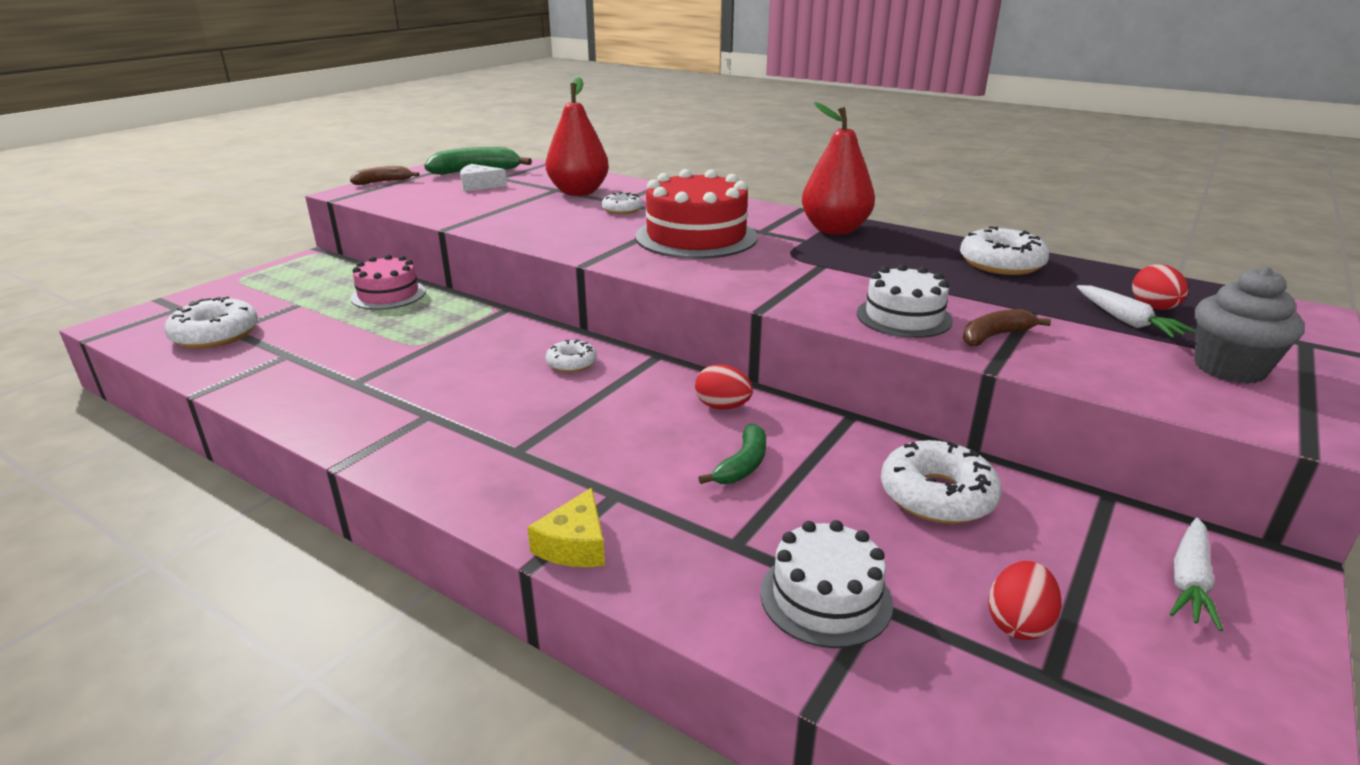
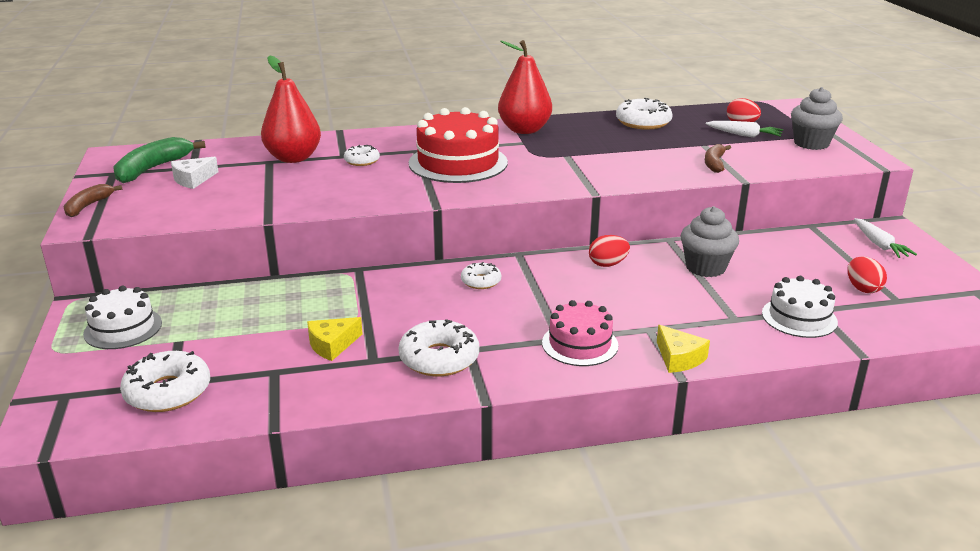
camera: 45 degrees left, 0 degrees up
pink cake [351,254,426,310] -> pink cake moved to [542,300,618,366]
green banana [698,423,766,484] -> none
white cake [857,264,953,338] -> white cake moved to [83,286,162,349]
white donut [881,440,1001,524] -> white donut moved to [399,319,479,376]
none -> yellow cheese [307,317,363,361]
none -> grey cupcake [680,206,739,277]

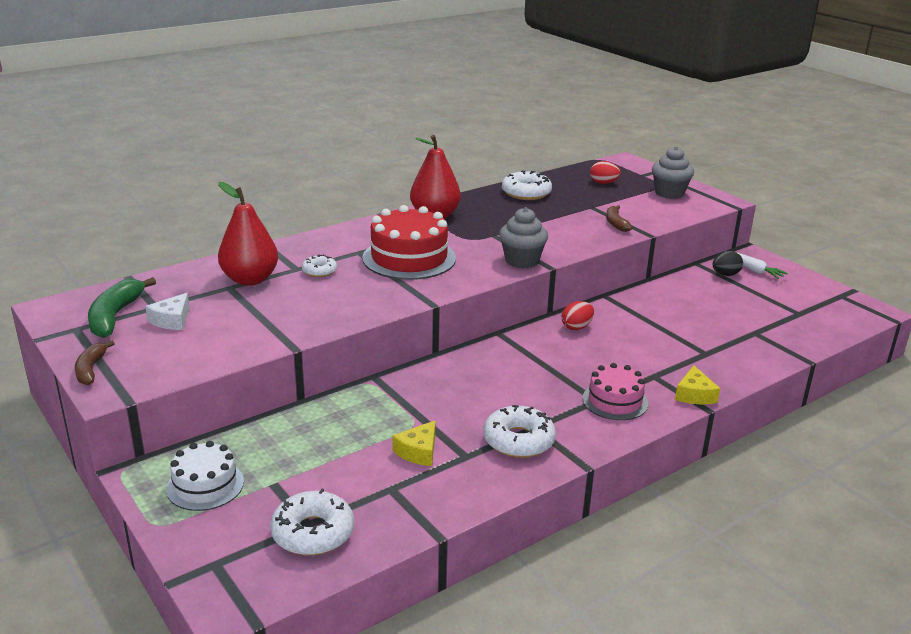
camera: 25 degrees left, 0 degrees up
white donut [461,262,501,289] -> none
yellow cheese [657,325,710,373] -> yellow cheese turned 60 degrees clockwise [675,365,720,404]
grey cupcake [680,206,739,277] -> grey cupcake moved to [499,207,548,268]
white carrot [706,121,783,137] -> none
white cake [762,276,838,338] -> none
red egg [848,257,887,293] -> none
none -> black egg [713,251,743,276]

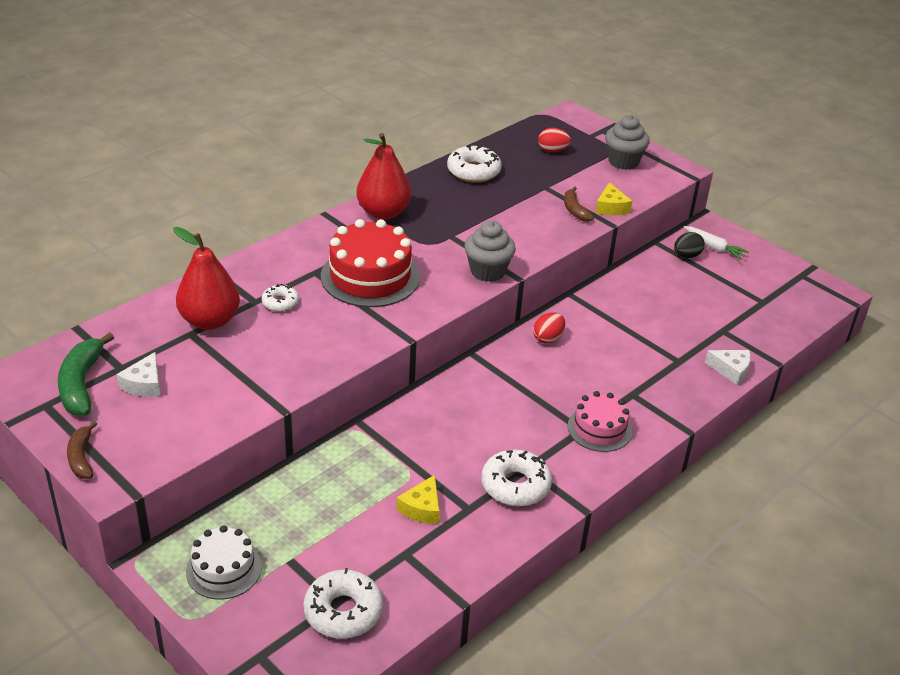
camera: 10 degrees left, 10 degrees up
yellow cheese [675,365,720,404] -> yellow cheese moved to [595,182,632,215]
none -> white cheese [705,350,751,385]

